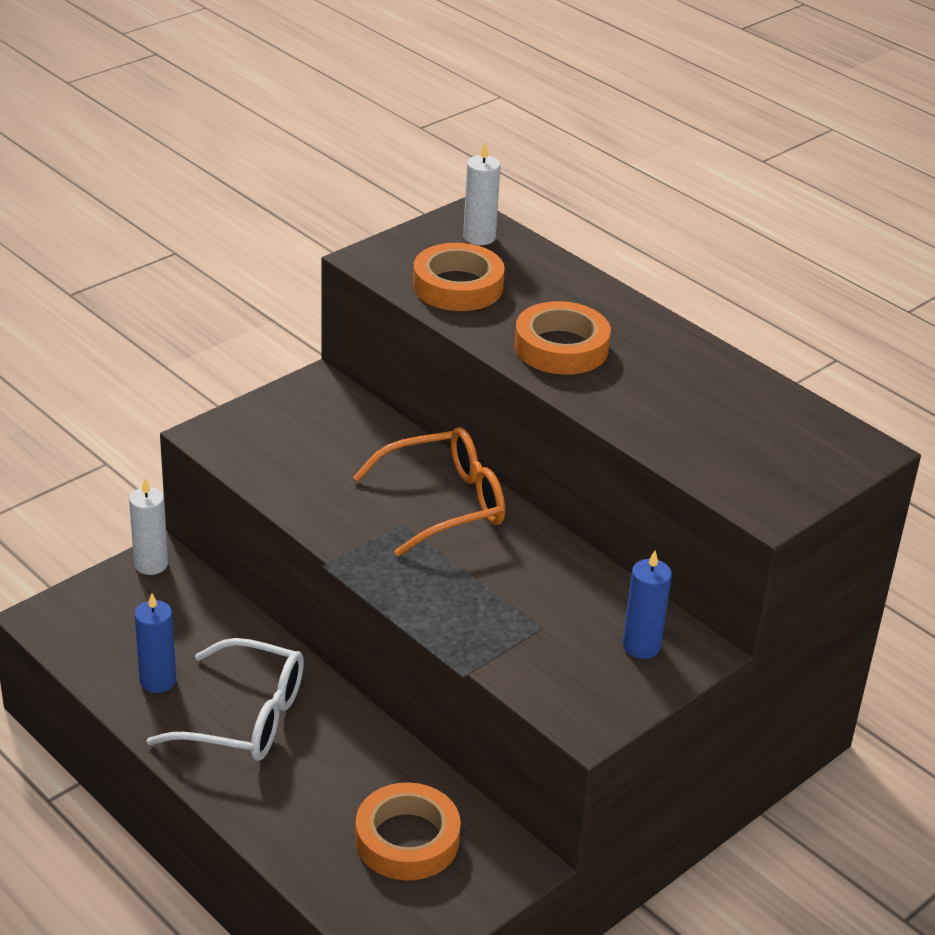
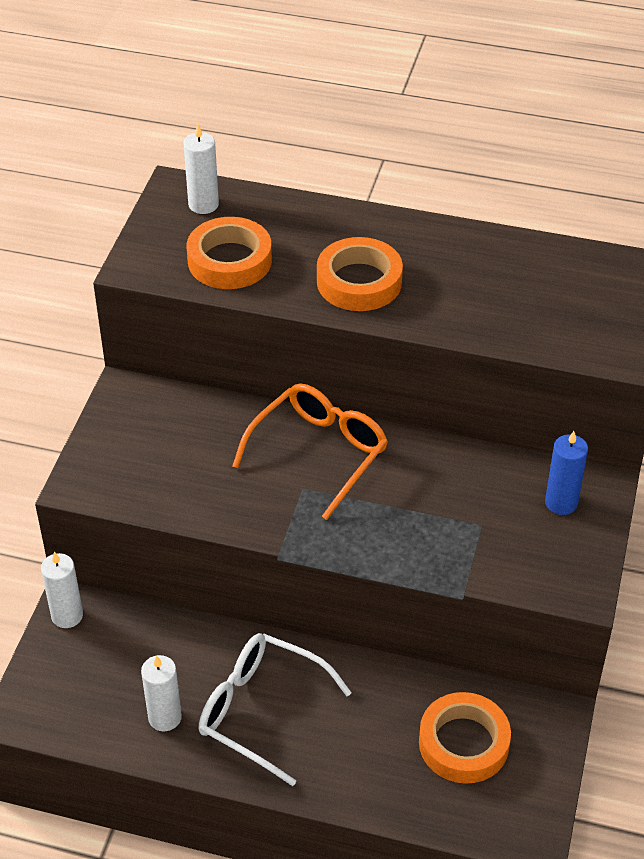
camera: 30 degrees left, 10 degrees up
blue candle [135,593,176,693] -> white candle [141,655,182,731]
white glasses [146,638,304,761] -> white glasses turned 135 degrees counterclockwise [199,633,352,786]

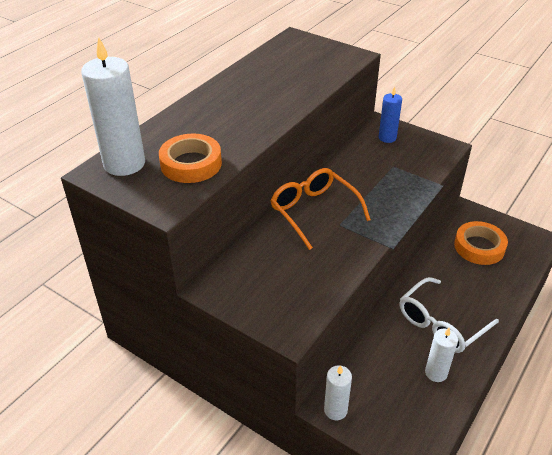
camera: 70 degrees left, 5 degrees down
white candle [184,124,219,214] -> white candle [81,37,145,176], size x1.82
orange tape [317,237,403,311] -> none

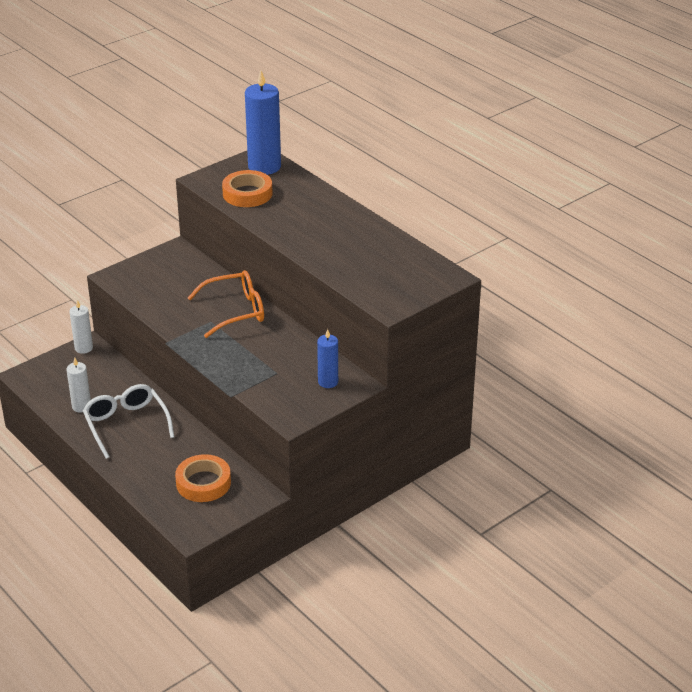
camera: 105 degrees right, 5 degrees down
white candle [81,37,145,176] -> blue candle [245,70,281,175]

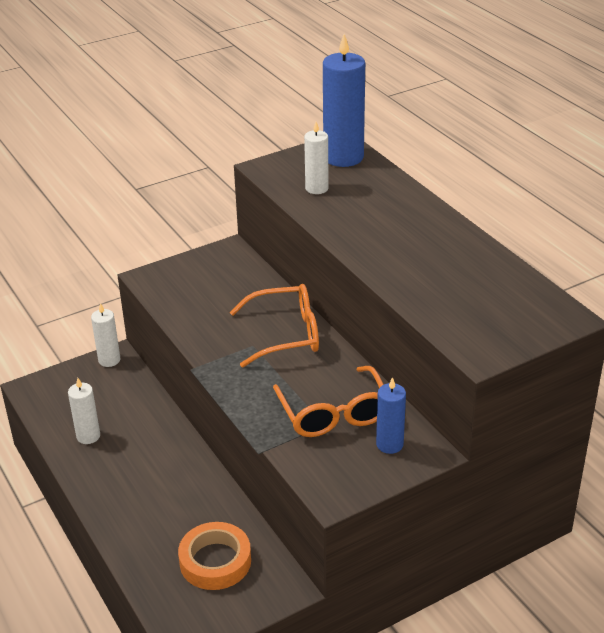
camera: 10 degrees right, 0 degrees up
white glasses [83,384,174,459] -> none
orange tape [222,170,272,207] -> white candle [304,122,328,194]
none -> orange glasses [273,366,384,437]

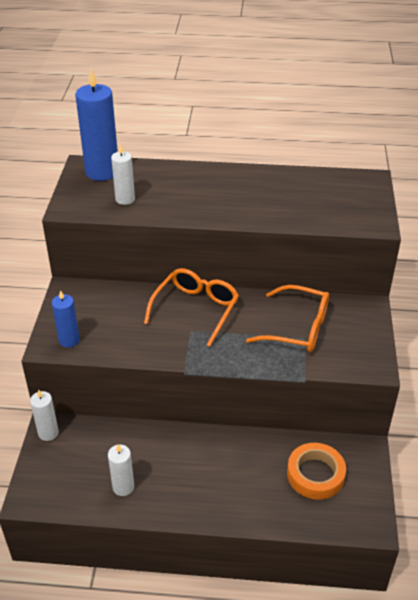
camera: 55 degrees left, 5 degrees up
blue candle [376,377,406,454] -> blue candle moved to [52,290,80,347]

